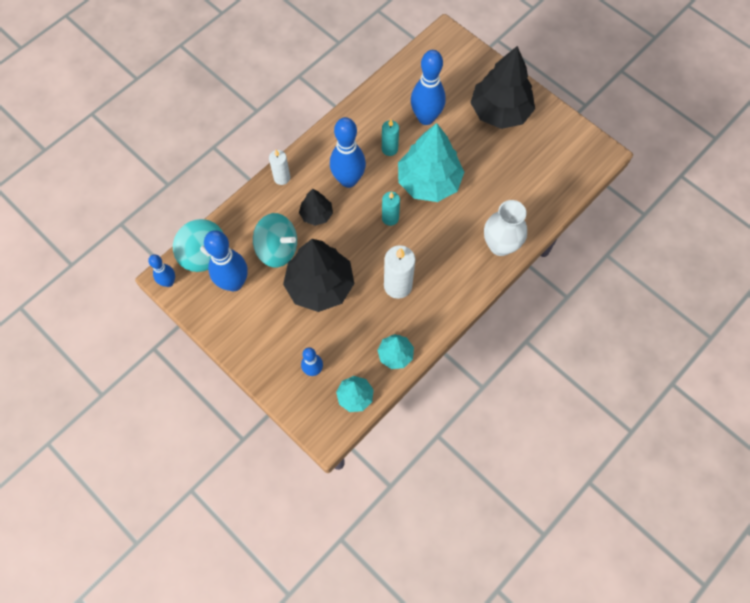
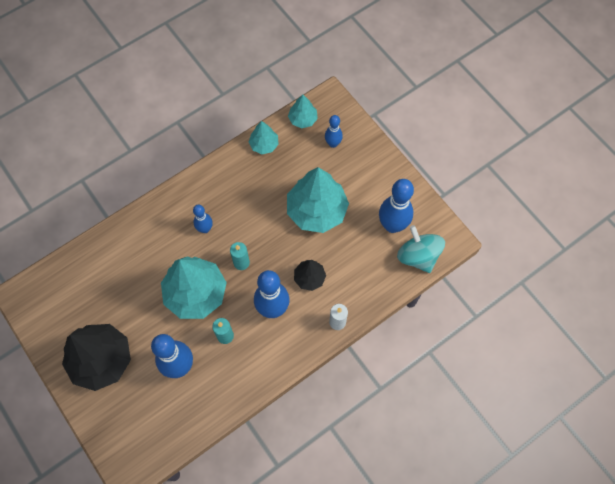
camera: 170 degrees left, 0 degrees up
blue bowling pin [148,254,175,287] -> blue bowling pin moved to [193,205,213,233]
turquoise spinning top [253,213,297,267] -> none
black tree [283,239,354,312] -> turquoise tree [287,167,349,233]
white candle [384,245,415,299] -> none
white vase [484,200,527,256] -> none

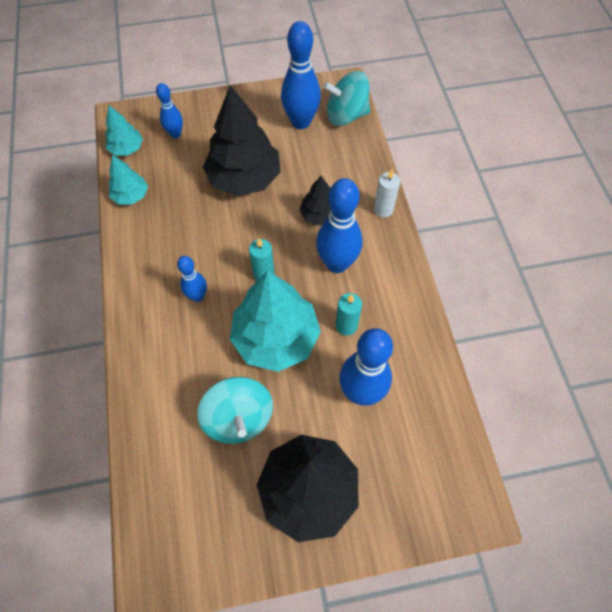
camera: 65 degrees left, 5 degrees down
turquoise tree [287,167,349,233] -> black tree [203,85,281,196]
none -> turquoise spinning top [197,377,273,444]

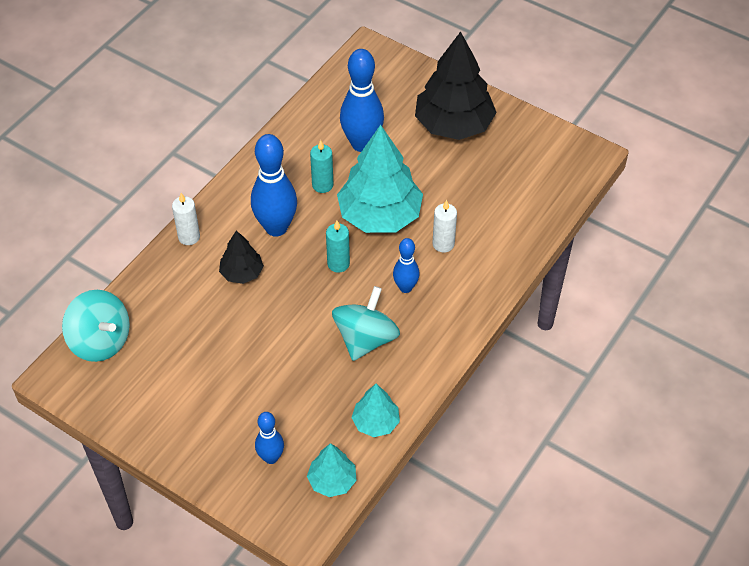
camera: 135 degrees left, 10 degrees down
turquoise spinning top [197,377,273,444] -> turquoise spinning top moved to [332,286,400,361]
black tree [203,85,281,196] -> none
blue bowling pin [281,21,321,129] -> none
none -> white candle [432,200,457,253]

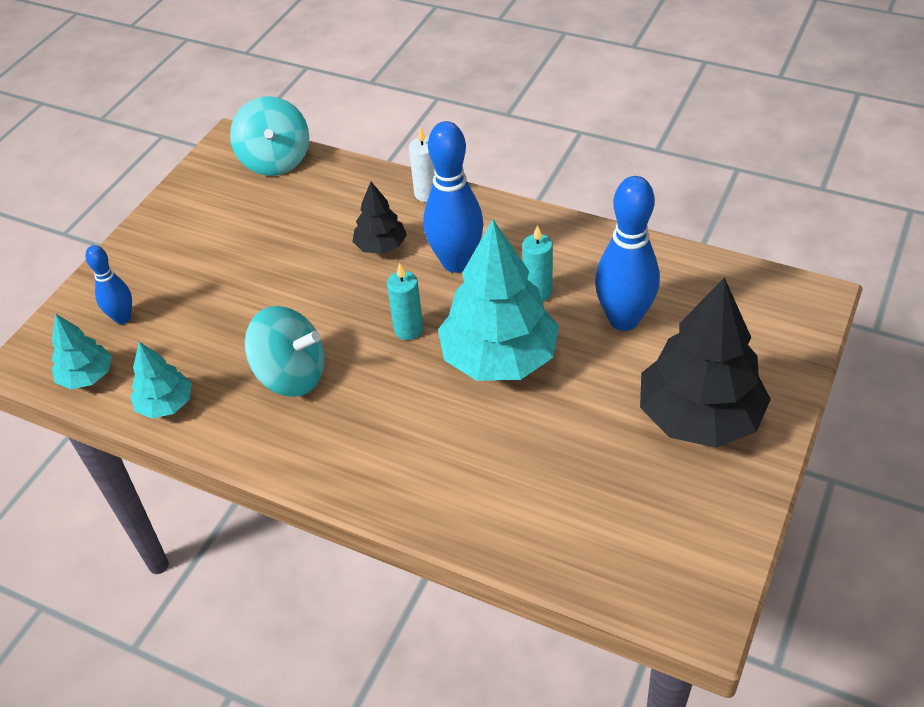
camera: 85 degrees right, 5 degrees down
turquoise spinning top [62,290,130,362] -> turquoise spinning top turned 45 degrees counterclockwise [230,96,309,176]
blue bowling pin [393,238,420,293] -> none
white candle [432,200,457,253] -> none

